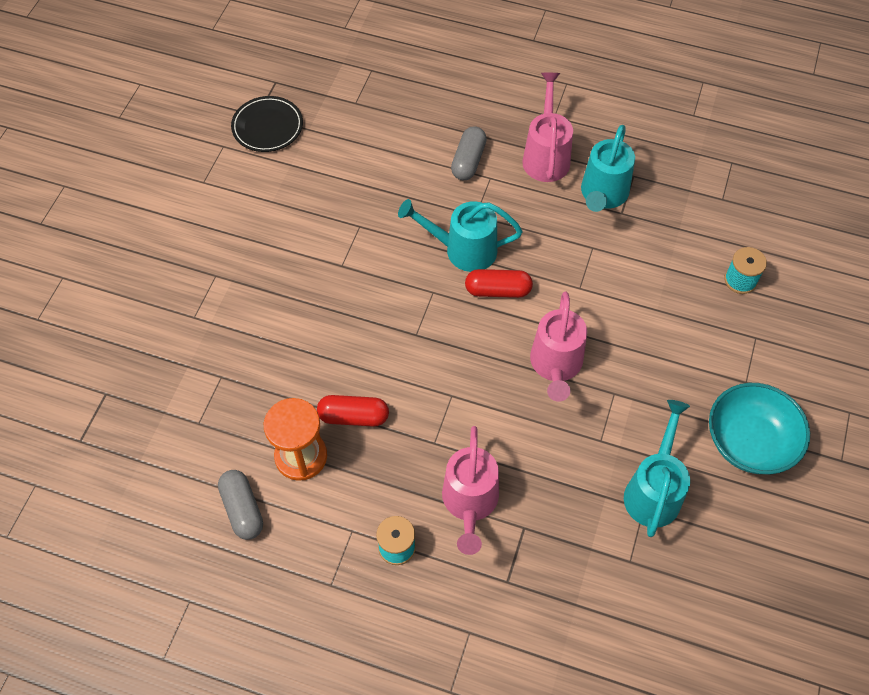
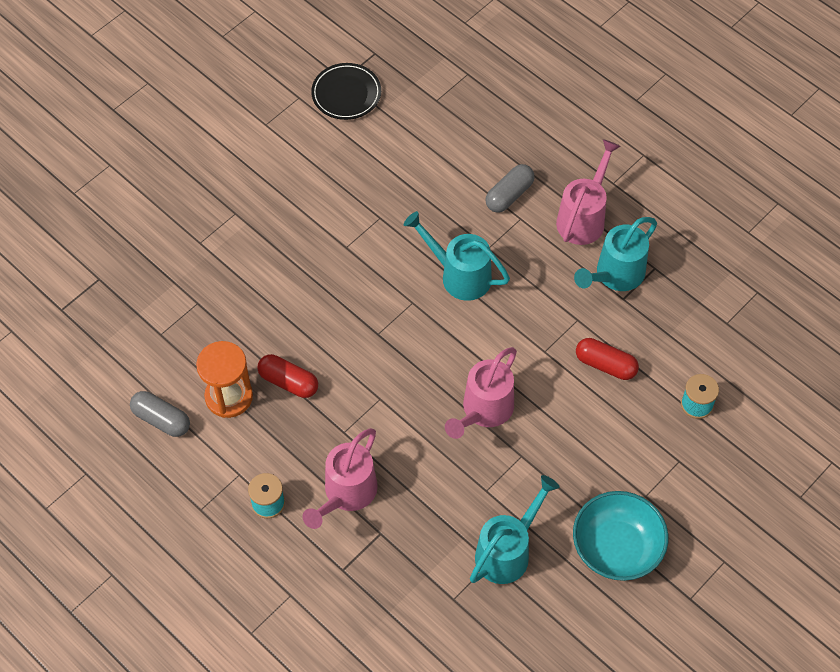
camera: 25 degrees right, 0 degrees up
grey capsule [218,470,263,540] -> grey capsule turned 60 degrees counterclockwise [130,391,190,437]
red capsule [465,269,533,298] -> red capsule moved to [576,338,639,380]

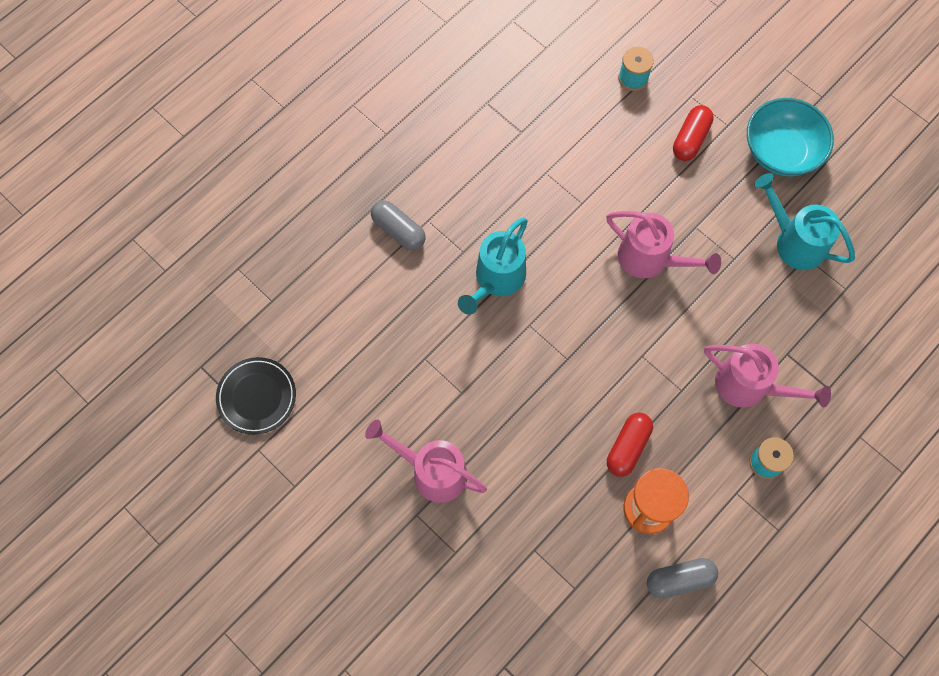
camera: 90 degrees left, 10 degrees up
grey capsule [130,391,190,437] -> grey capsule turned 45 degrees clockwise [647,558,718,599]
pink watering can [556,139,621,245] -> pink watering can moved to [365,419,487,503]
turquoise watering can [574,217,657,291] -> none
red capsule [576,338,639,380] -> red capsule moved to [673,105,714,161]

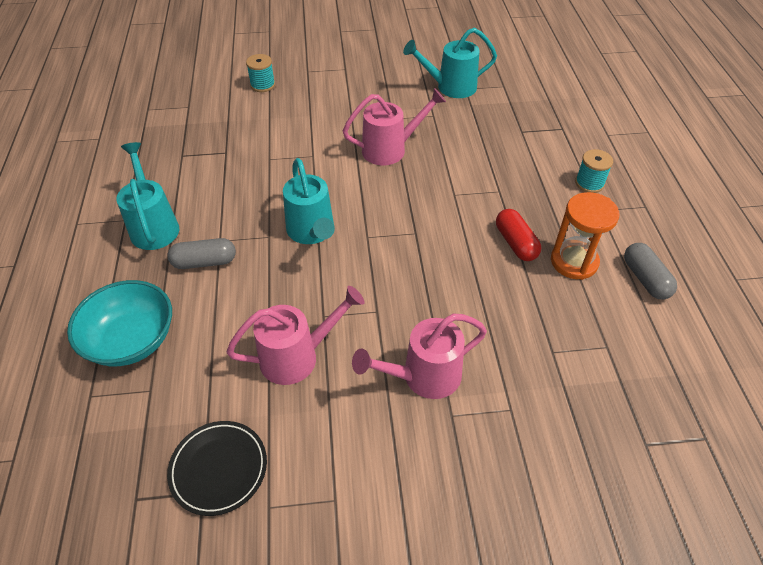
camera: 50 degrees left, 20 degrees down
grey capsule [647,558,718,599] -> grey capsule turned 45 degrees counterclockwise [624,243,677,300]
red capsule [673,105,714,161] -> none
pink watering can [704,344,831,408] -> pink watering can moved to [226,286,365,385]
turquoise bowl [747,98,834,176] -> turquoise bowl moved to [67,280,172,366]
none -> turquoise watering can [116,142,179,250]

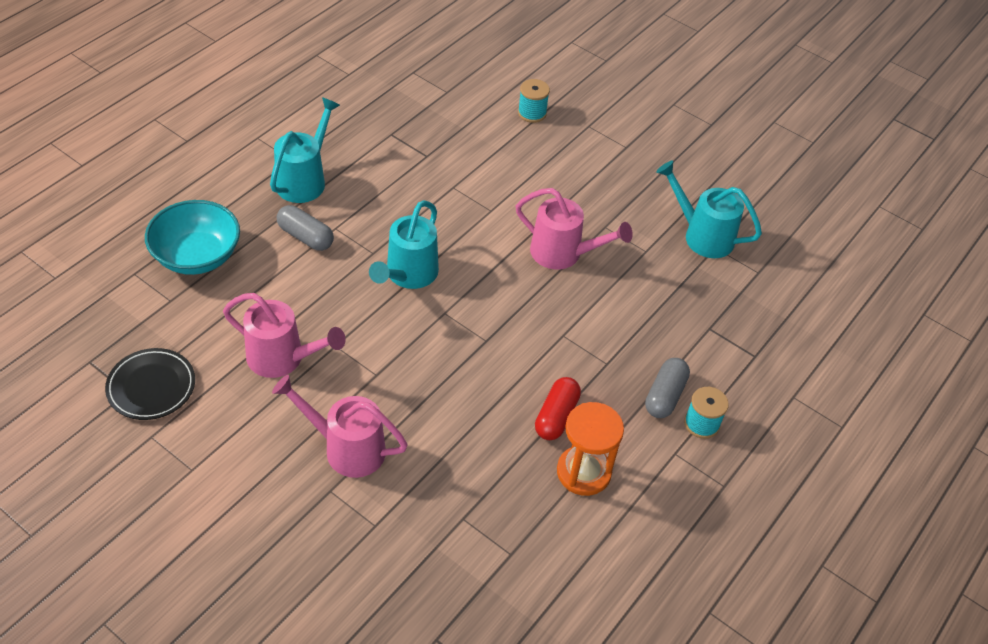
camera: 40 degrees right, 0 degrees up
grey capsule [624,243,677,300] -> grey capsule moved to [645,358,690,418]

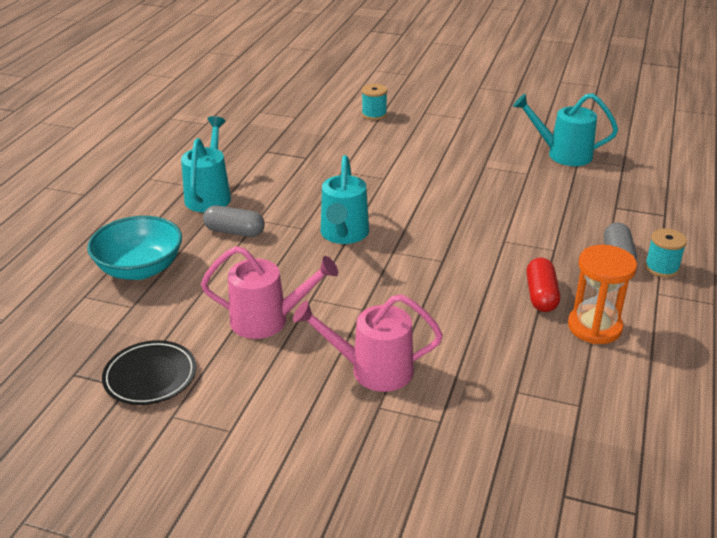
camera: 15 degrees left, 15 degrees down
pink watering can [516,188,633,270] -> none

